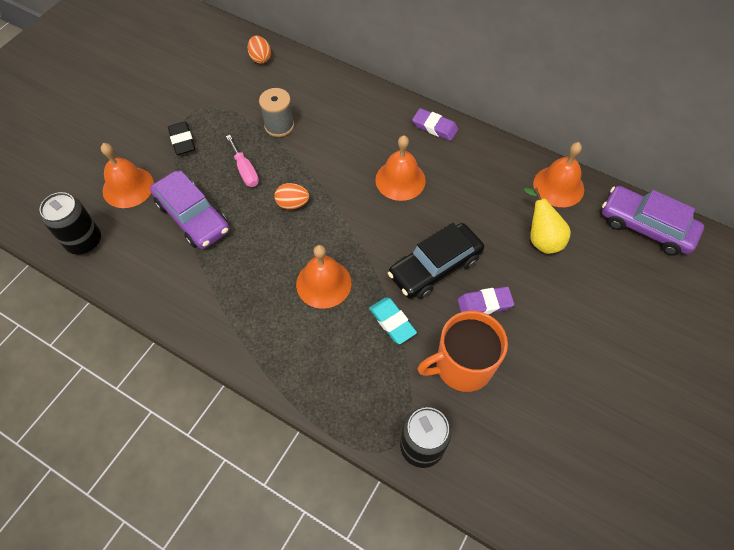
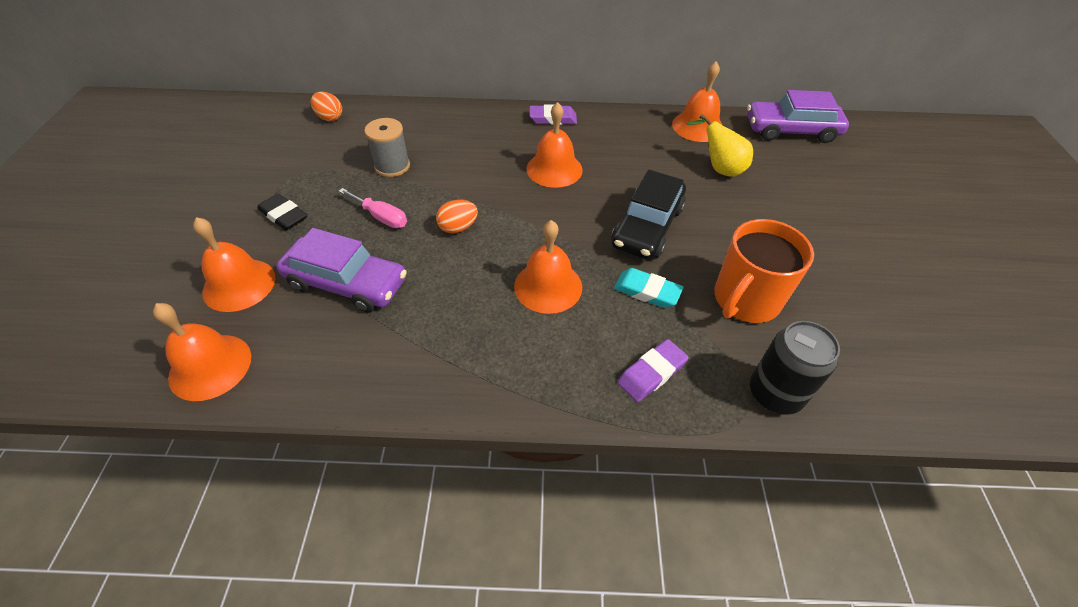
camera: 30 degrees left, 10 degrees down
black can [40,192,101,255] -> orange bell [153,303,251,401]
purple eraser [457,287,514,314] -> purple eraser moved to [617,339,689,402]

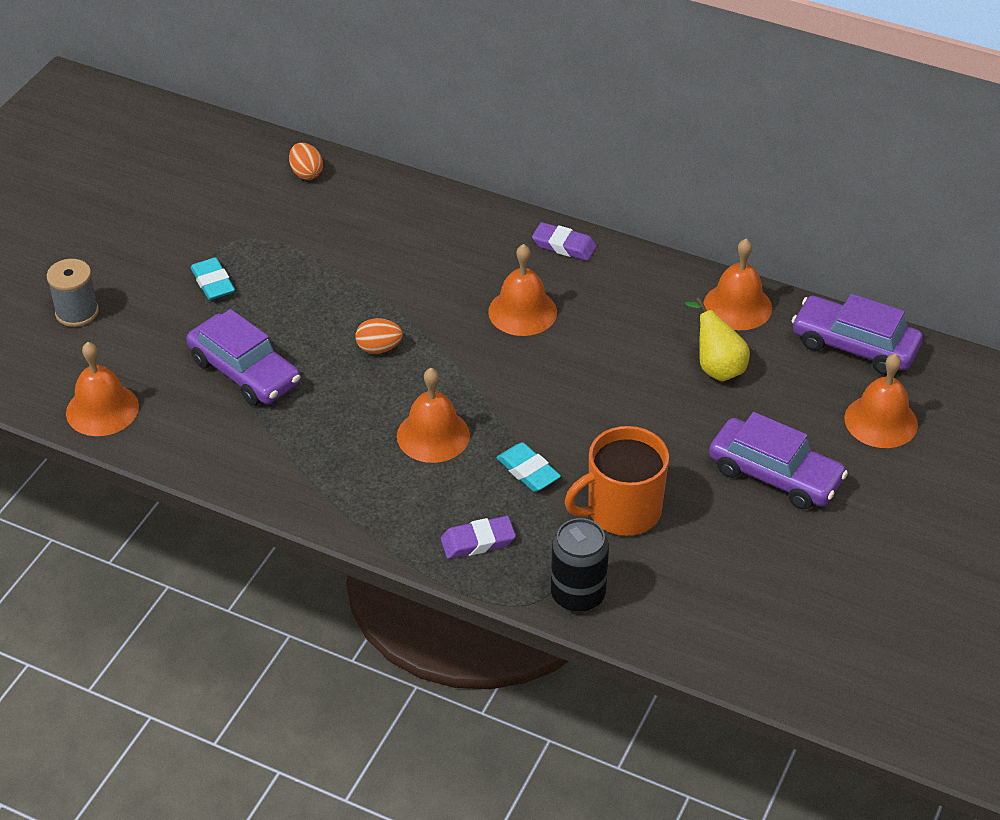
camera: 25 degrees right, 5 degrees down
orange bell [193,217,276,312] -> orange bell moved to [844,354,918,448]
black eraser [257,193,307,230] -> turquoise eraser [191,257,235,300]
pink screwdriver [339,188,407,228] -> none
grey spool [364,118,410,177] -> grey spool moved to [47,259,99,327]
black car [611,170,686,260] -> none
none -> purple car [709,412,848,510]

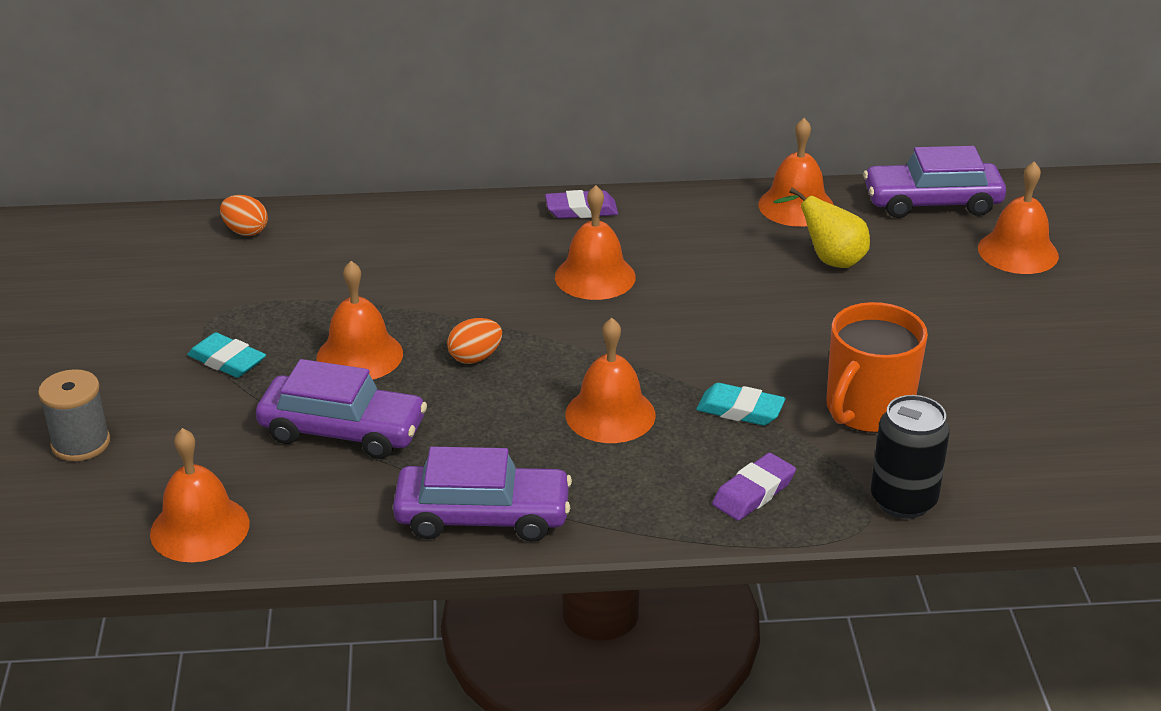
camera: 30 degrees left, 10 degrees down
purple car [709,412,848,510] -> purple car moved to [393,447,572,542]
none -> orange bell [316,261,403,380]

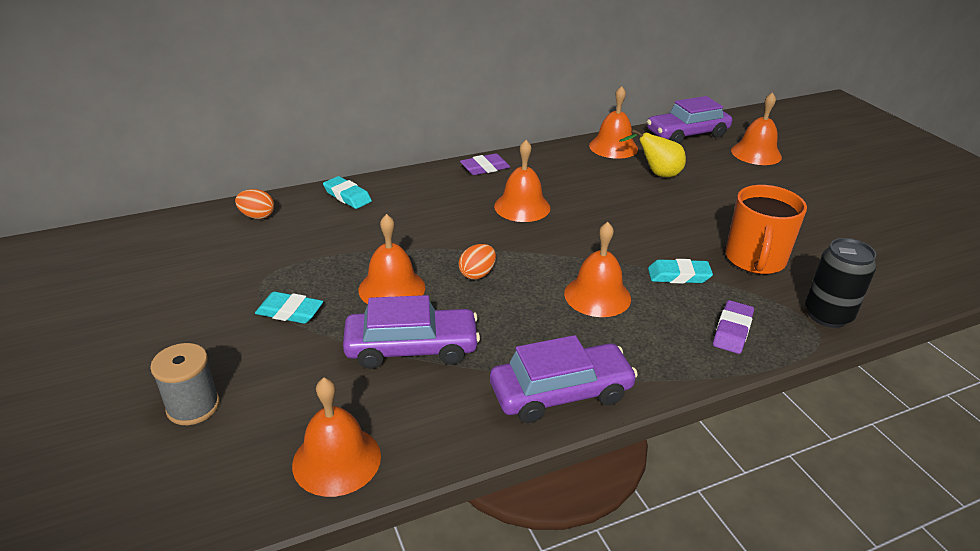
camera: 20 degrees left, 0 degrees up
none -> turquoise eraser [323,176,372,209]

